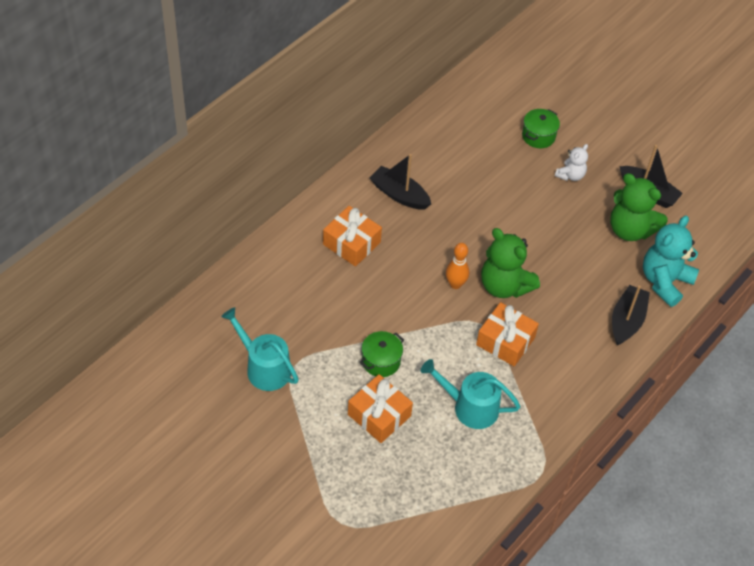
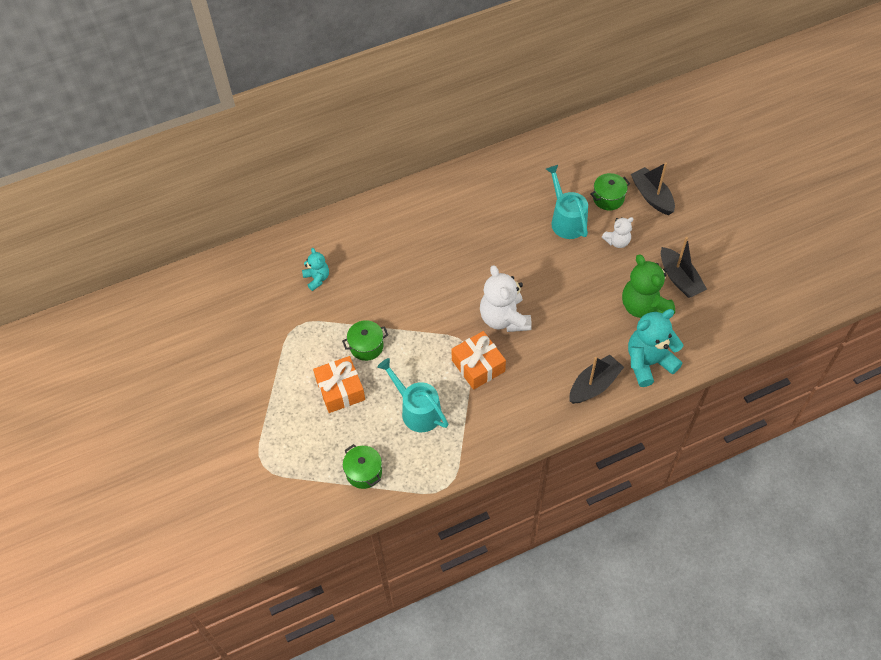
camera: 30 degrees right, 5 degrees up
turquoise watering can [221,307,299,391] -> turquoise watering can moved to [546,165,588,239]
orange gift [323,206,382,266] -> none
black boat [370,154,431,210] -> black boat moved to [631,162,675,215]
orange bowling pin [446,243,469,289] -> none
green teddy bear [481,228,540,298] -> white teddy bear [480,265,532,332]
none -> turquoise teddy bear [302,248,329,291]
none -> green pot [343,444,382,489]

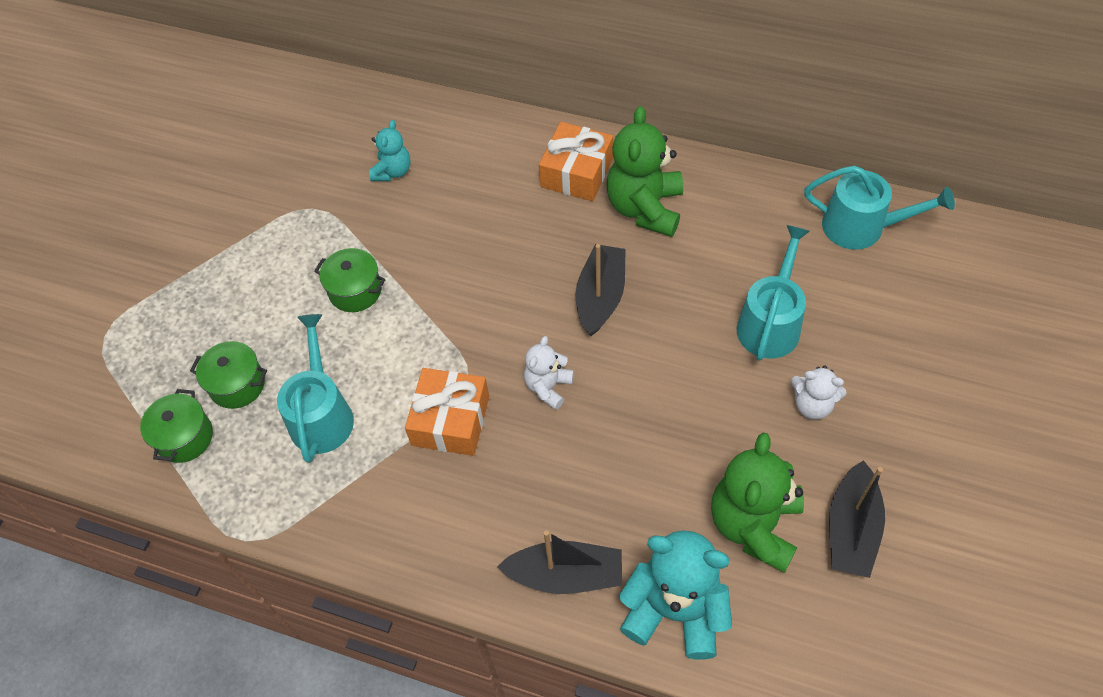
camera: 45 degrees right, 0 degrees up
orange gift [313,356,365,413] -> orange gift moved to [539,122,613,201]
white teddy bear [480,265,532,332] -> white teddy bear [524,336,574,410], size x0.55
green pot [591,173,630,210] -> green pot moved to [190,341,267,409]
black boat [631,162,675,215] -> black boat moved to [575,244,626,336]
none -> green teddy bear [607,106,683,237]
none -> turquoise watering can [804,166,955,250]

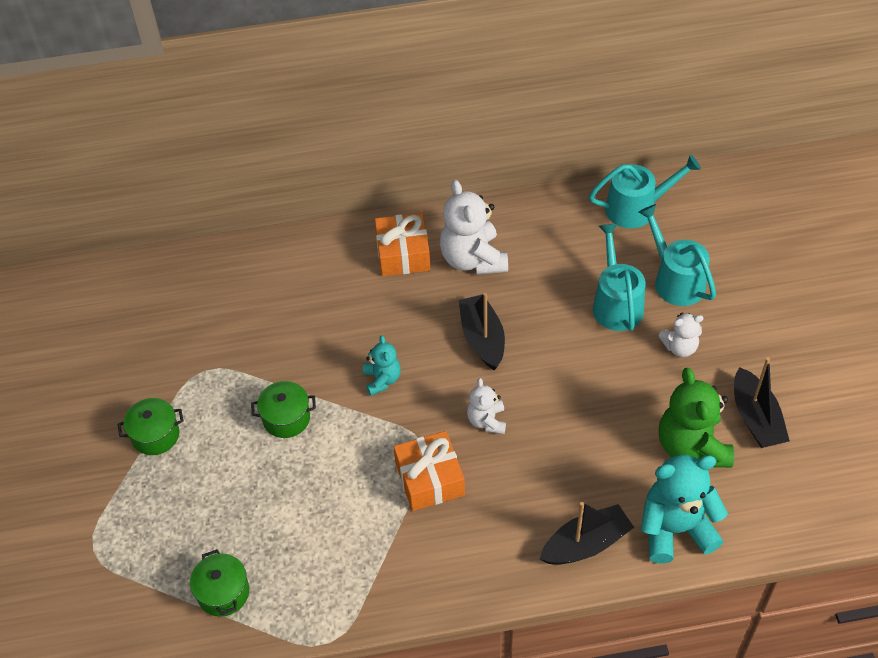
camera: 30 degrees left, 5 degrees down
green pot [190,341,267,409] -> green pot moved to [118,398,183,455]
turquoise watering can [277,314,354,463] -> turquoise watering can moved to [638,204,716,306]
turquoise teddy bear [369,120,411,181] -> turquoise teddy bear moved to [363,335,401,396]
green teddy bear [607,106,683,237] -> white teddy bear [440,180,508,275]

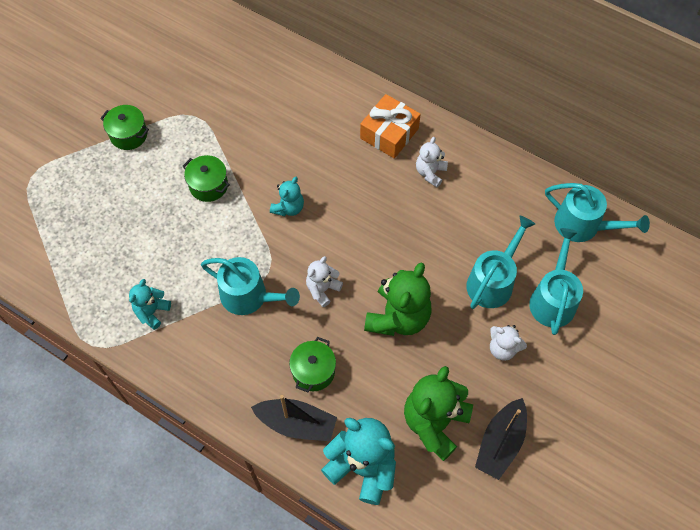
camera: 40 degrees right, 10 degrees up
green pot [190,549,249,617] -> green pot moved to [289,337,336,392]
orange gift [393,431,465,511] -> turquoise watering can [201,257,300,315]
white teddy bear [440,180,508,275] -> white teddy bear [416,137,448,187], size x0.55
black boat [459,293,505,370] -> none
none -> turquoise teddy bear [129,279,171,330]
none -> green teddy bear [364,262,432,336]

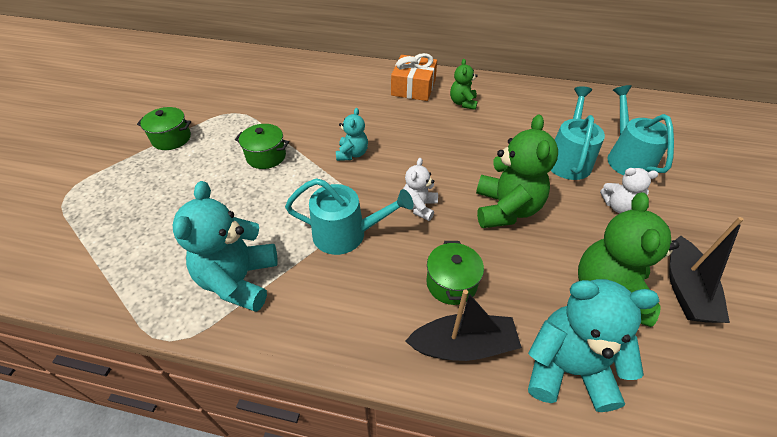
camera: 20 degrees left, 15 degrees down
turquoise teddy bear [129,279,171,330] -> turquoise teddy bear [173,181,278,312], size x1.82
white teddy bear [416,137,448,187] -> green teddy bear [450,59,478,110]
turquoise watering can [545,183,650,242] -> none

